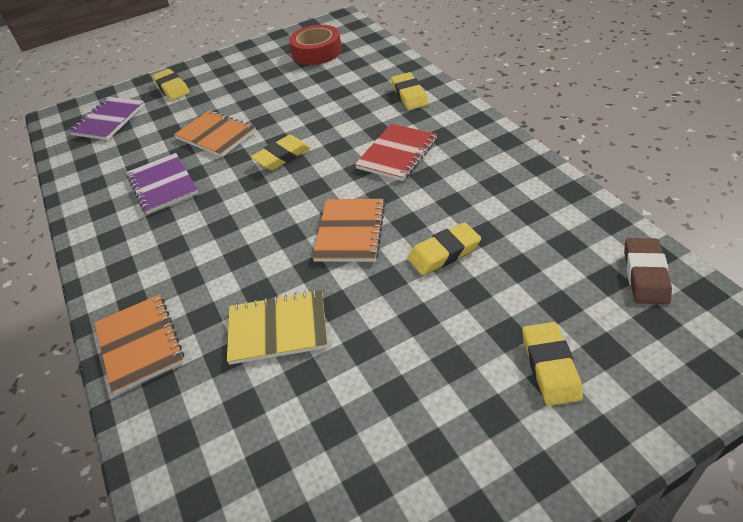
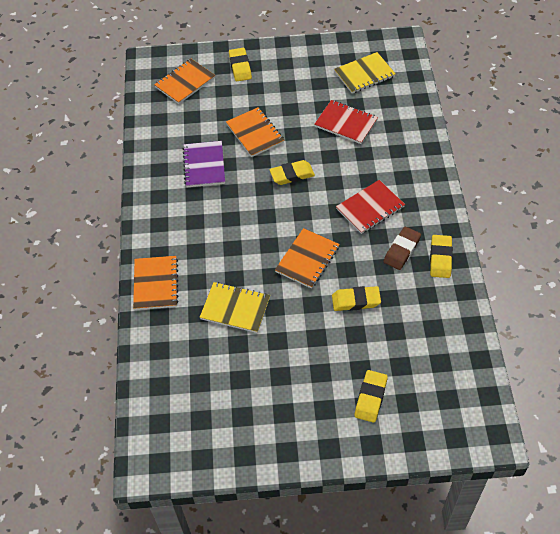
camera: 20 degrees right, 10 degrees up
purple notebook [69,97,145,140] -> orange notebook [154,59,215,104]
red tape [289,25,342,65] -> yellow notebook [334,52,396,94]
yellow eraser [391,72,429,110] -> yellow eraser moved to [430,235,453,278]
brown eraser [624,238,672,304] -> brown eraser moved to [384,227,421,270]
none -> red notebook [314,100,378,144]

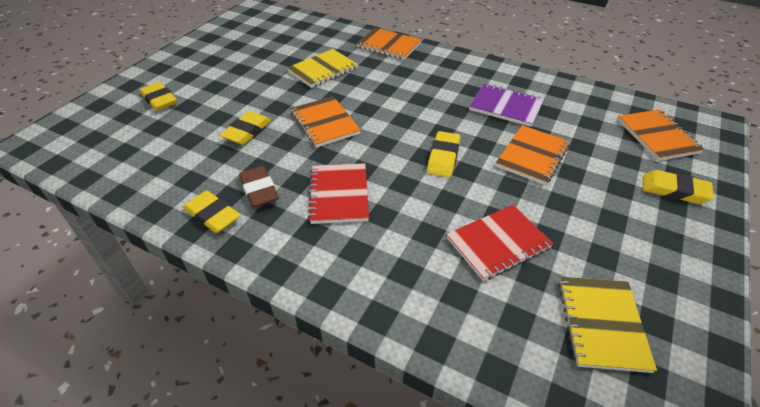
camera: 120 degrees right, 10 degrees down
orange notebook [226,107,284,157] -> orange notebook turned 60 degrees counterclockwise [496,125,570,185]

